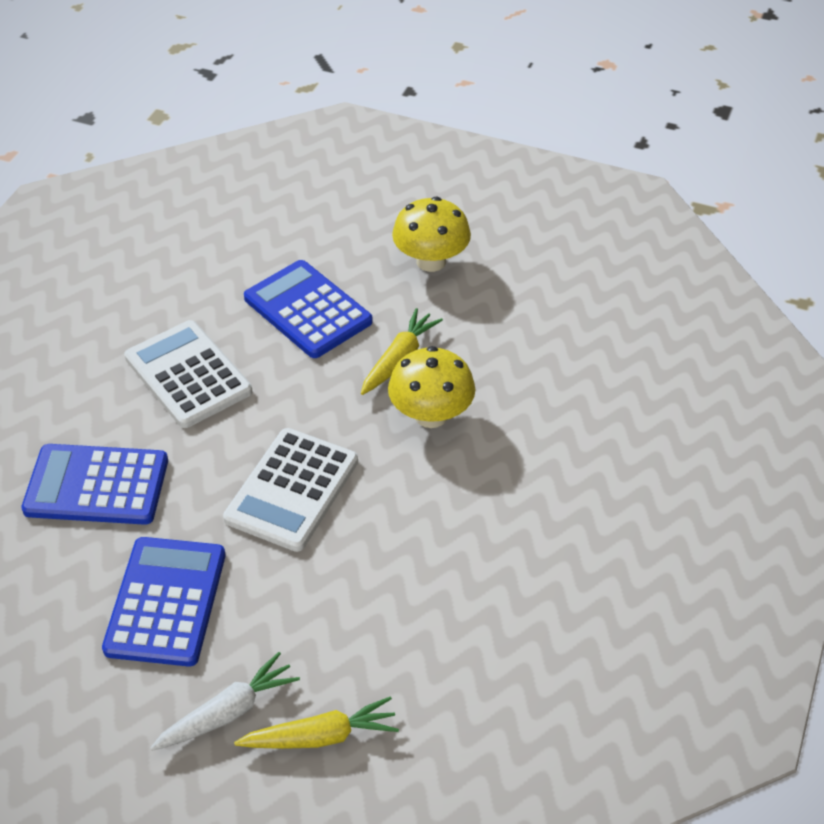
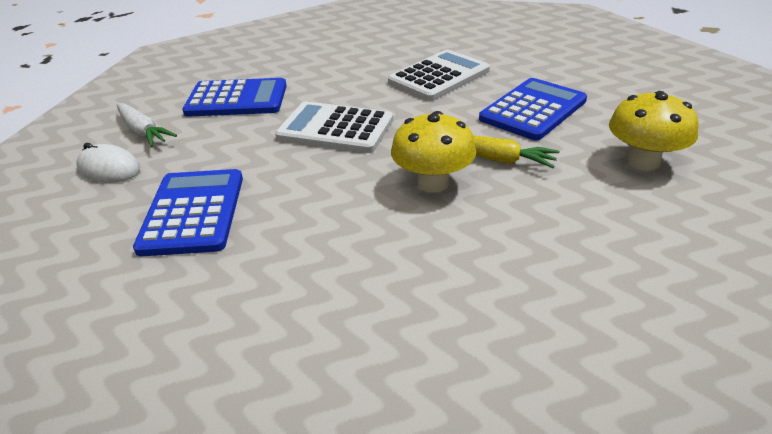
camera: 85 degrees right, 10 degrees down
blue calculator [21,444,168,525] -> blue calculator moved to [133,169,243,257]
yellow carrot [234,696,399,749] -> white mouse [76,143,140,183]

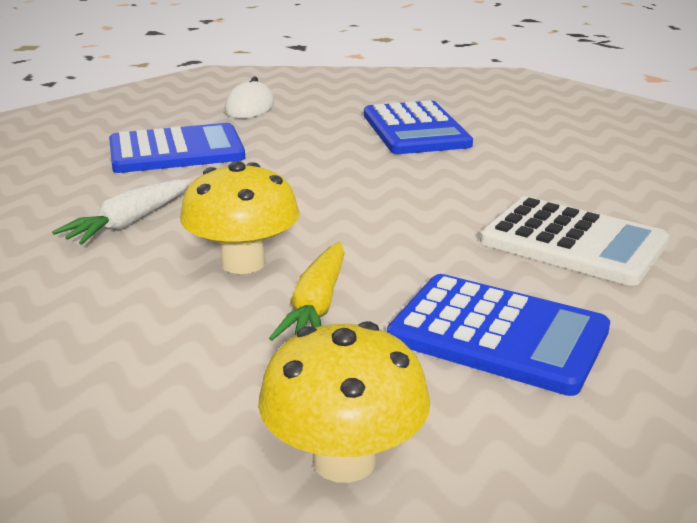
camera: 75 degrees right, 10 degrees down
white carrot [117,103,177,147] -> white carrot moved to [52,179,191,245]
white calculator [275,101,393,153] -> none

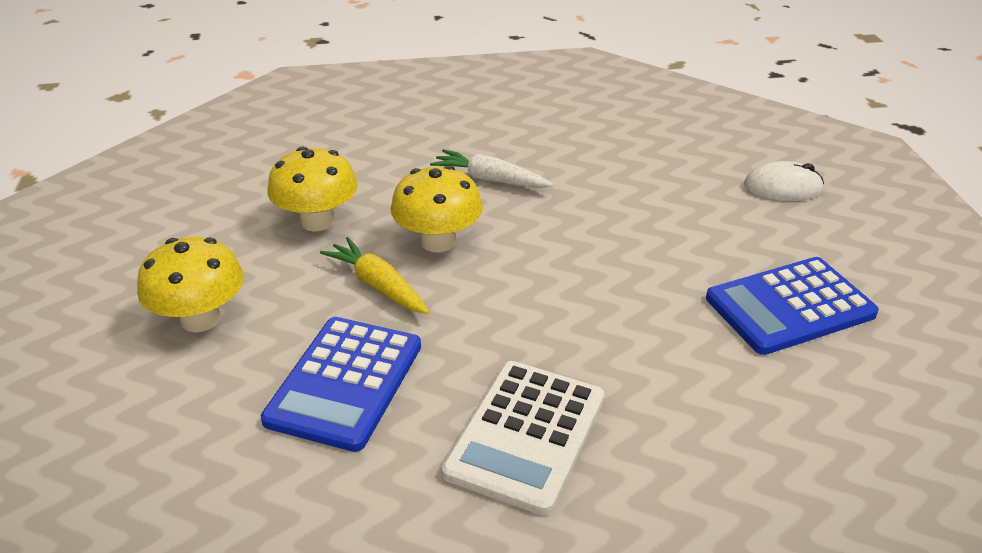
camera: 80 degrees right, 10 degrees up
blue calculator [109,123,245,173] -> none
yellow carrot [269,242,345,341] -> yellow carrot turned 45 degrees clockwise [320,237,429,314]
none -> yellow mushroom [267,147,358,231]

